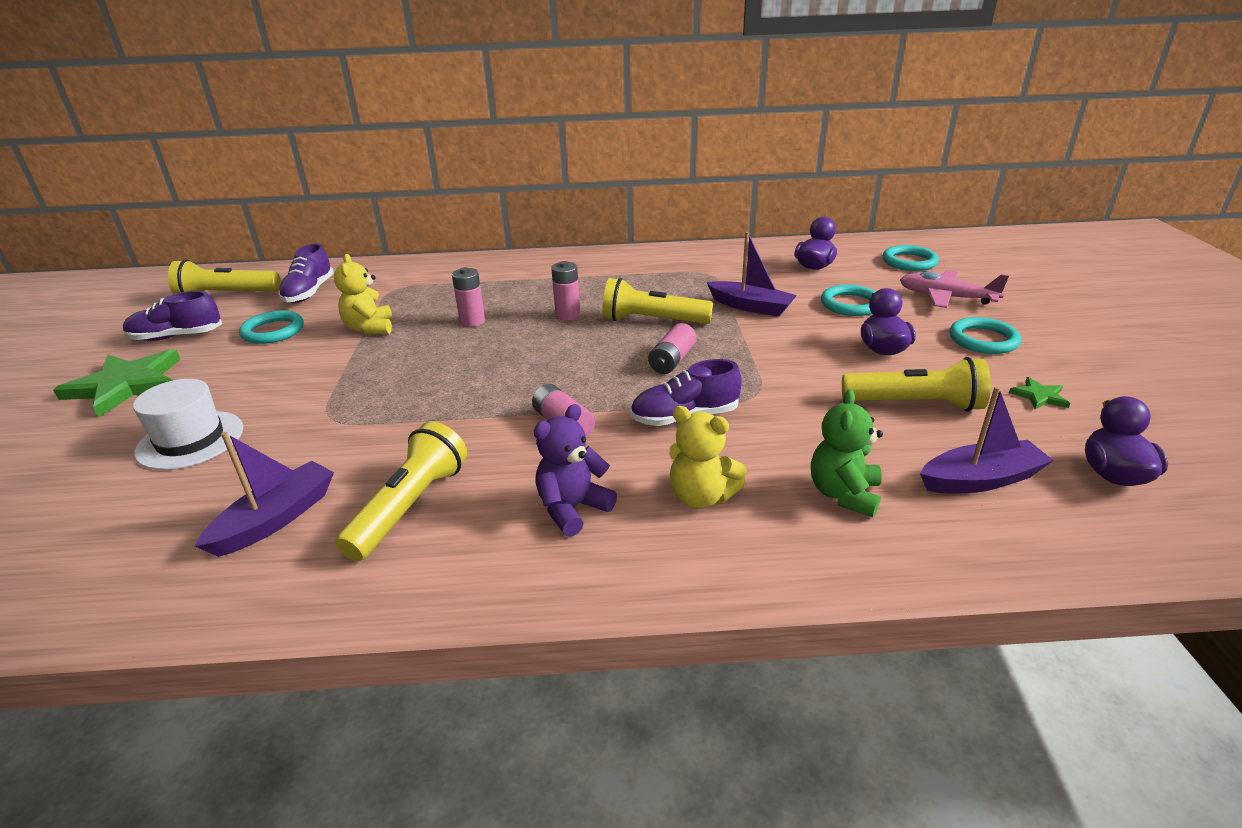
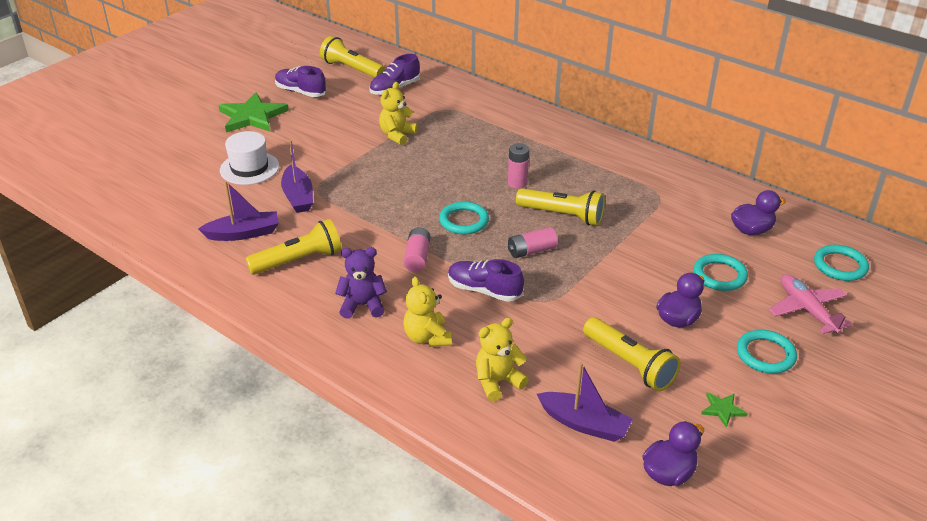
camera: 40 degrees right, 5 degrees up
turquoise ring [239,310,304,344] -> turquoise ring moved to [439,201,489,234]
pink battery [452,267,485,327] -> none
yellow flashlight [602,278,713,324] -> yellow flashlight turned 150 degrees clockwise [516,188,605,226]
purple boat [707,232,797,317] -> purple boat moved to [281,140,313,213]
green teddy bear [811,389,883,517] -> yellow teddy bear [476,318,529,401]

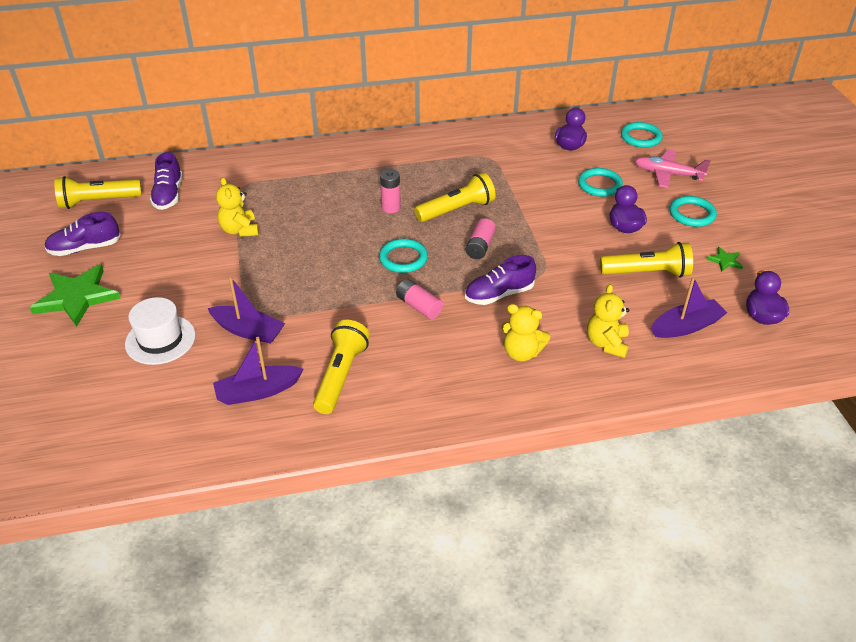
camera: 50 degrees left, 5 degrees up
purple boat [198,181,279,241] -> purple boat turned 135 degrees counterclockwise [213,337,304,405]
purple teddy bear [335,247,387,319] -> none

